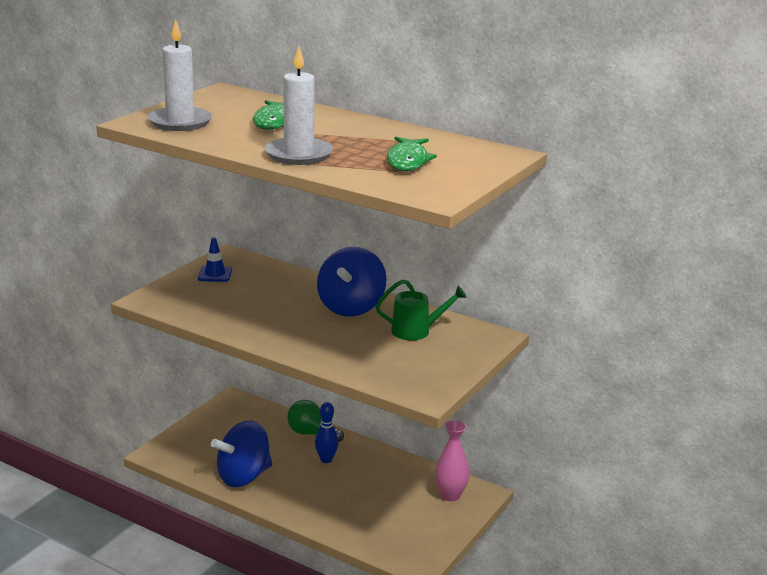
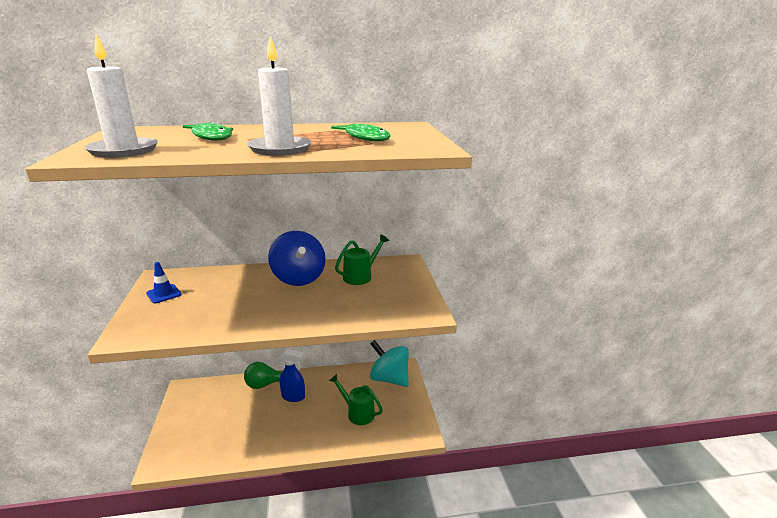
camera: 40 degrees left, 0 degrees up
blue spinning top [211,421,273,487] -> none
blue bowling pin [315,402,338,463] -> blue spray bottle [280,349,305,402]
pink vase [435,420,469,501] -> turquoise spinning top [370,340,409,387]
none -> green watering can [329,374,383,425]

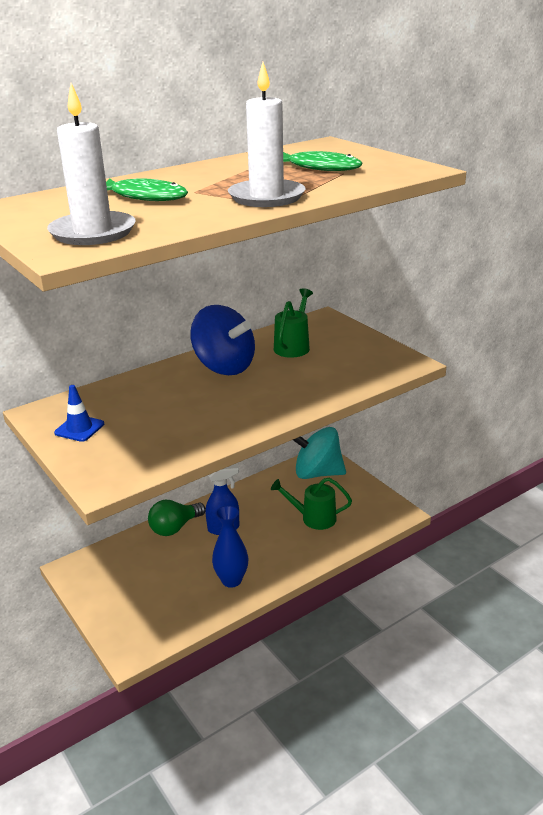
camera: 25 degrees left, 5 degrees up
none -> blue vase [212,506,248,588]

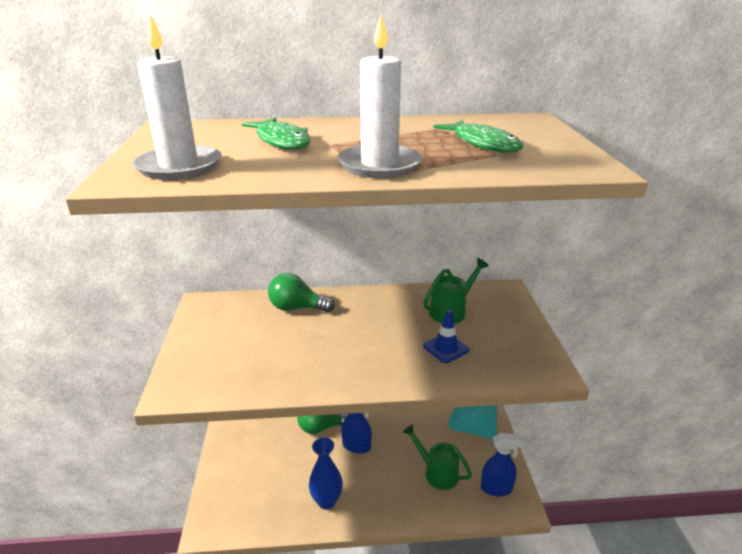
camera: 30 degrees right, 0 degrees up
blue traffic cone [54,385,104,442] -> blue traffic cone moved to [423,310,469,363]
blue spinning top [190,305,255,375] -> none
none -> green light bulb [268,273,335,312]
none -> blue spray bottle [481,433,526,496]

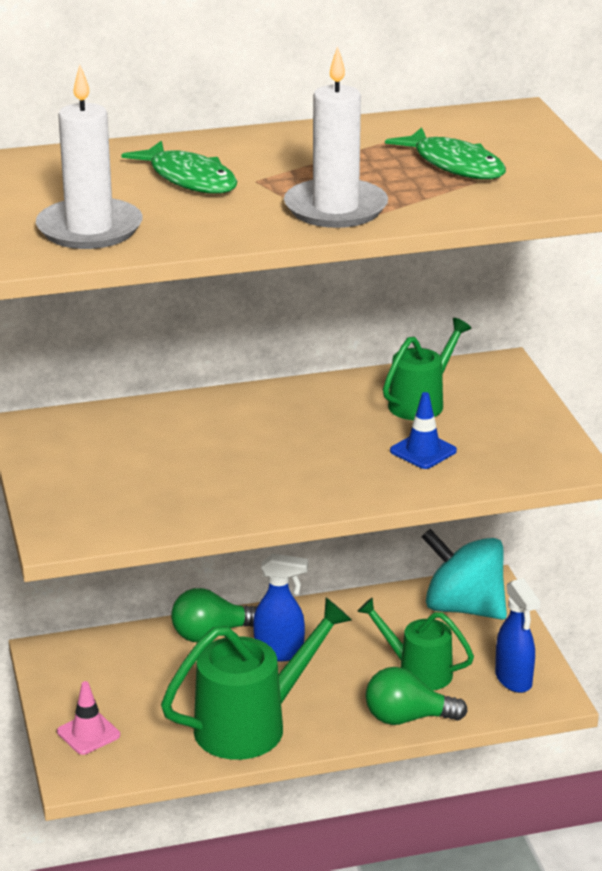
camera: 10 degrees left, 0 degrees up
green light bulb [268,273,335,312] -> green light bulb moved to [366,667,468,725]
blue vase [309,437,343,509] -> green watering can [161,597,352,760]
blue spray bottle [481,433,526,496] -> blue spray bottle turned 75 degrees clockwise [495,578,540,693]
none -> pink traffic cone [57,681,120,755]

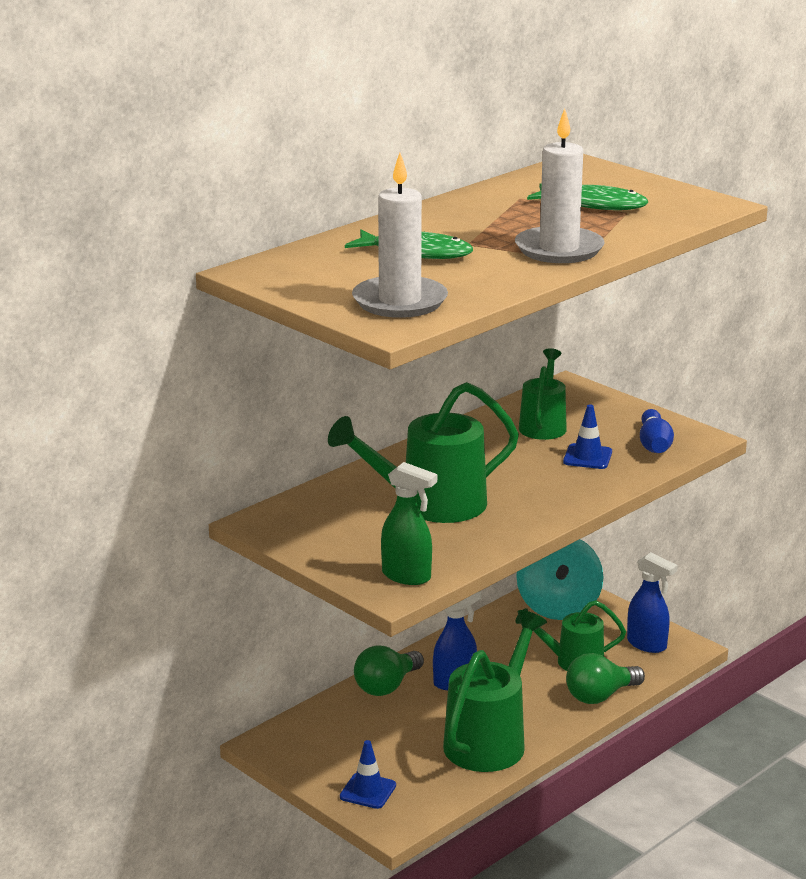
camera: 30 degrees left, 5 degrees down
pink traffic cone [57,681,120,755] -> blue traffic cone [340,740,396,809]
turquoise spinning top [422,529,507,620] -> turquoise spinning top turned 90 degrees counterclockwise [516,539,603,620]
none -> green watering can [328,382,519,523]
none -> green spray bottle [381,462,437,585]
none -> blue bowling pin [640,409,674,453]

